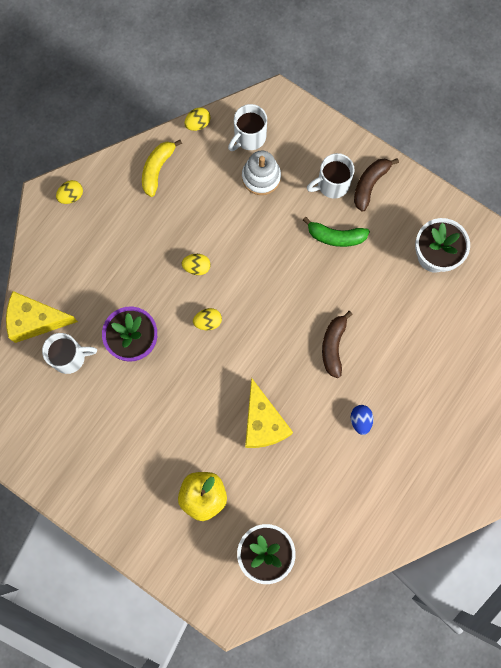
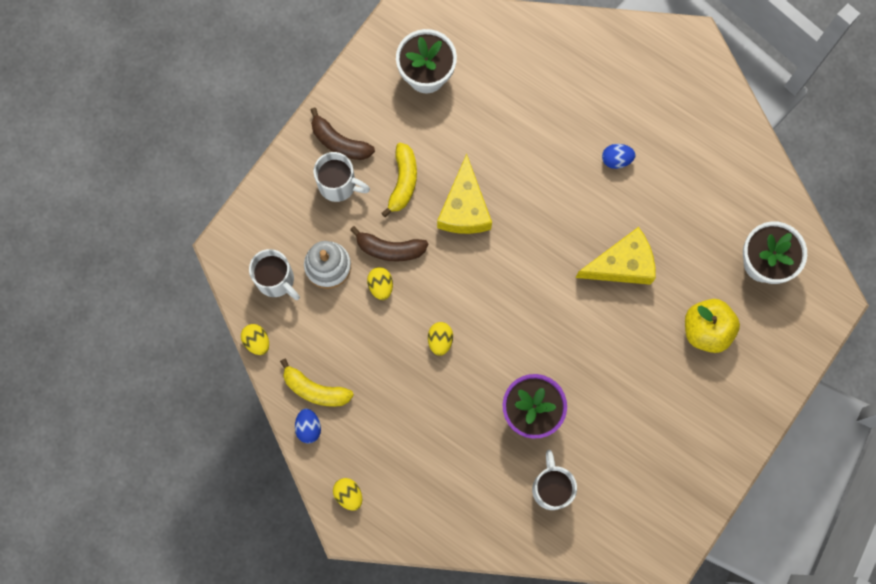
camera: 90 degrees left, 0 degrees up
yellow cheese [6,291,78,343] -> yellow cheese moved to [437,154,492,234]
yellow egg [193,308,222,330] -> yellow egg moved to [367,267,393,300]
green banana [303,217,370,247] -> yellow banana [381,143,417,217]
white mug [307,153,355,199] -> white mug turned 45 degrees counterclockwise [313,152,370,202]
brown banana [322,311,353,378] -> brown banana moved to [350,226,428,262]
none -> blue egg [295,409,321,443]

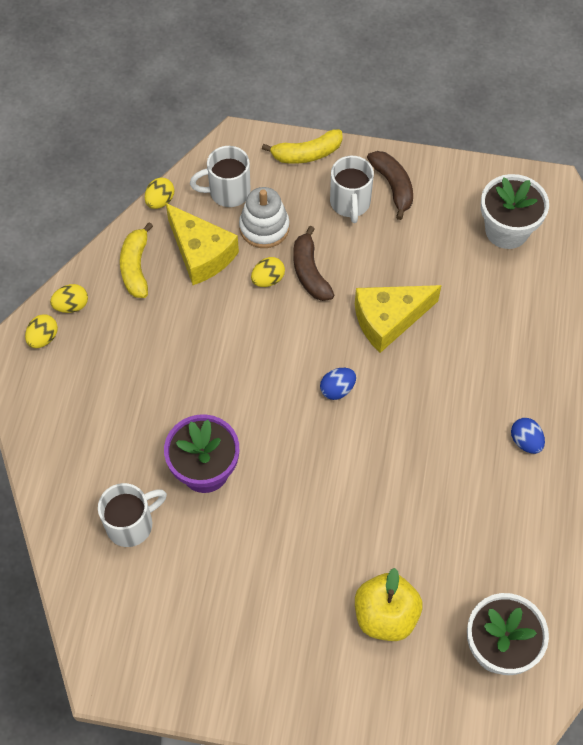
camera: 65 degrees right, 15 degrees down
white mug [249,249,300,300] -> white mug turned 60 degrees clockwise [190,146,251,207]
blue egg [295,409,321,443] -> blue egg moved to [320,368,356,400]
brown banana [311,107,375,160] -> brown banana turned 150 degrees clockwise [367,151,413,220]
yellow banana [381,143,417,217] -> yellow banana moved to [262,129,343,164]
yellow egg [428,322,453,356] -> yellow egg moved to [50,284,88,313]
yellow cheese [576,227,656,285] -> yellow cheese moved to [166,203,239,285]

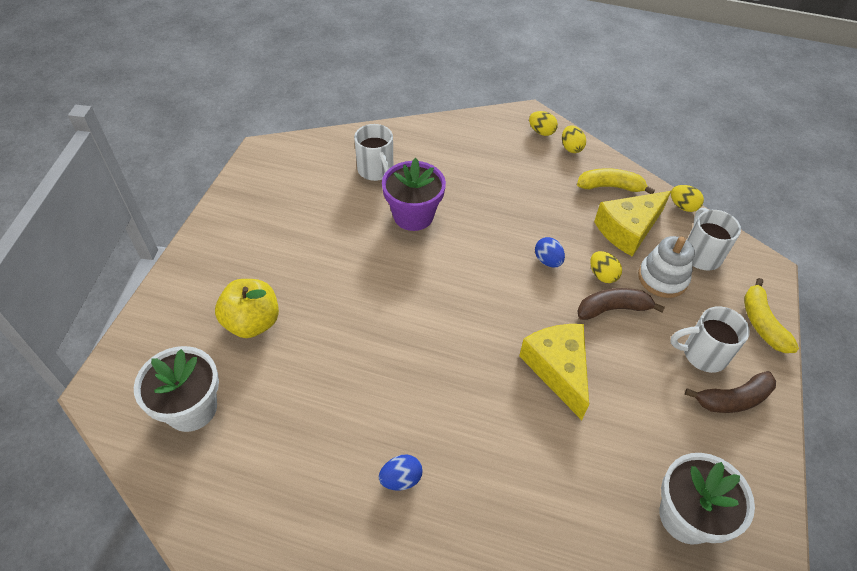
camera: 95 degrees right, 10 degrees down
blue egg [320,368,356,400] -> blue egg moved to [535,237,565,267]

